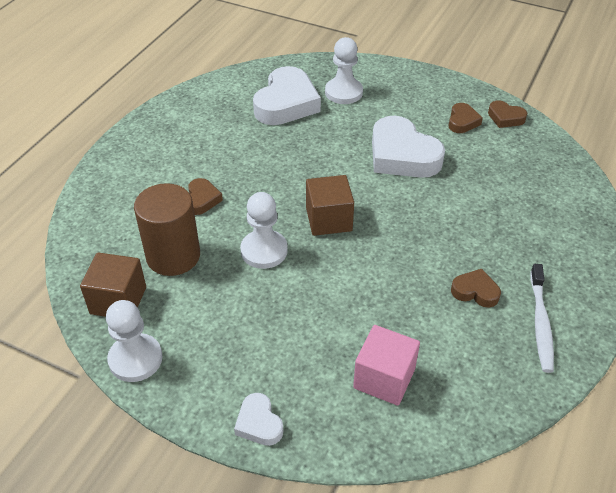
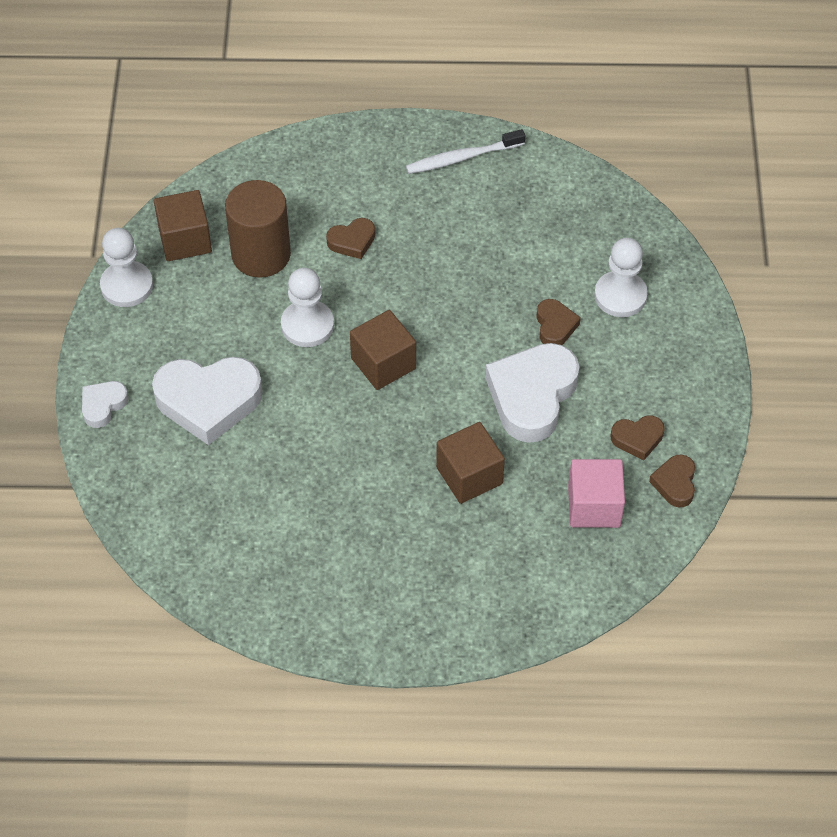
camera: 65 degrees right, 10 degrees up
white heart [253,66,321,125] -> white heart moved to [152,357,263,445]
pink cube [353,325,420,406] -> pink cube moved to [568,459,625,528]
brown heart [451,269,501,308] -> brown heart moved to [536,299,581,345]
white toothbrush [530,264,554,373] -> white toothbrush moved to [406,129,525,174]
none -> brown cube [436,422,505,504]

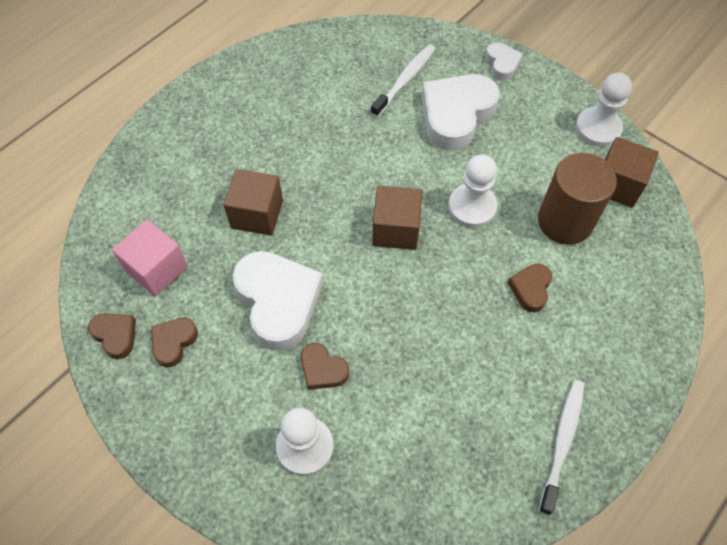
camera: 130 degrees right, 5 degrees up
none -> white toothbrush [371,45,435,117]

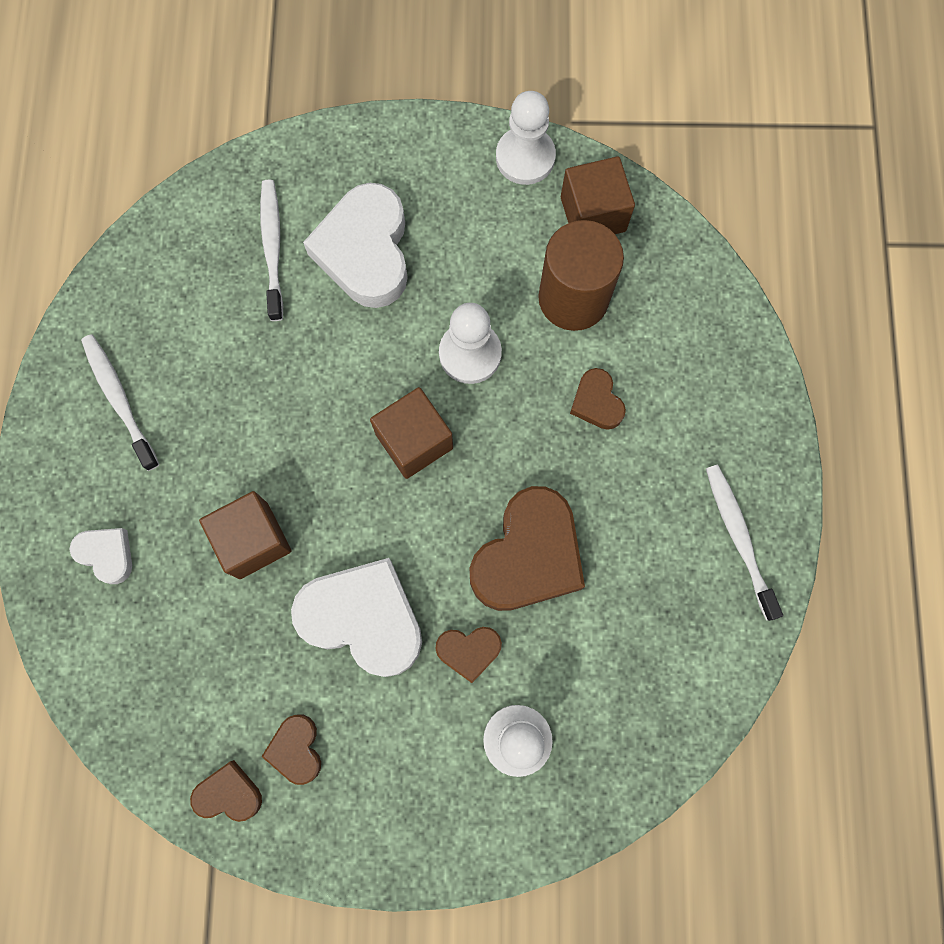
camera: 40 degrees left, 15 degrees up
pink cube [112,220,188,296] -> none
white heart [485,43,523,80] -> white heart moved to [70,528,132,584]
none -> white toothbrush [81,334,159,471]
none -> brown heart [470,486,585,611]

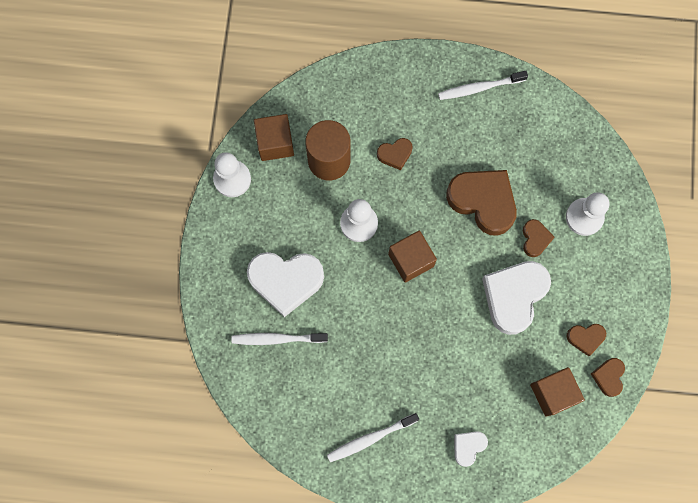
camera: 85 degrees left, 0 degrees up
brown cube [199,491,291,579] -> brown cube moved to [530,367,585,416]

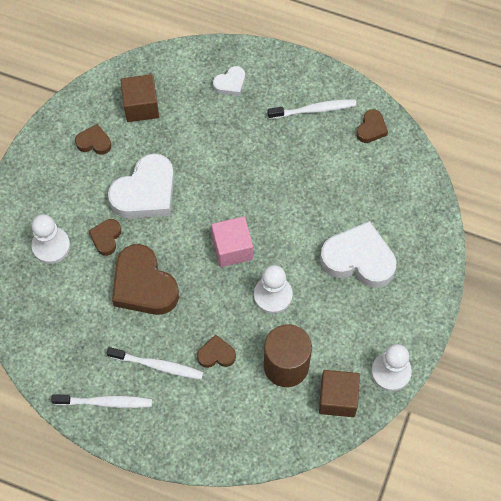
camera: 165 degrees left, 10 degrees down
white toothbrush [231,333,328,345] -> white toothbrush moved to [107,347,203,379]
brown cube [388,231,437,282] -> pink cube [211,216,253,267]
brown heart [591,358,625,397] -> brown heart moved to [356,109,388,143]

